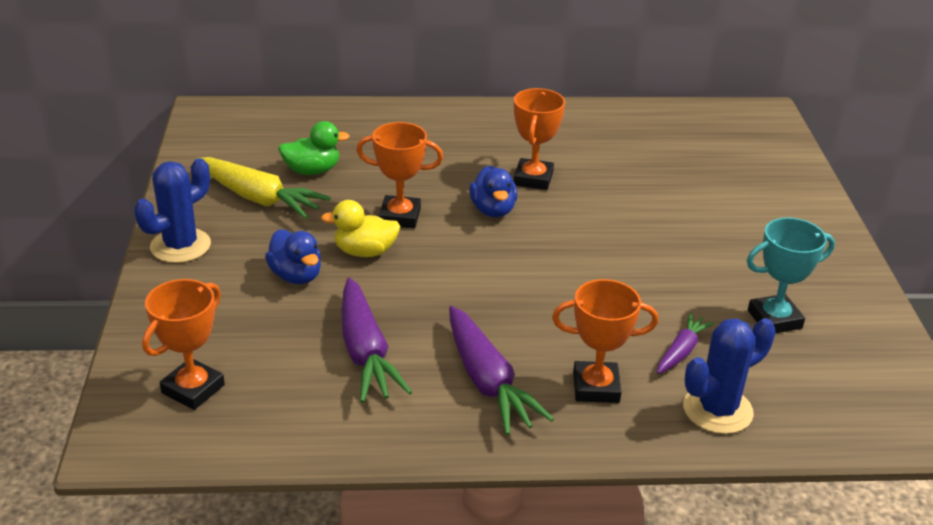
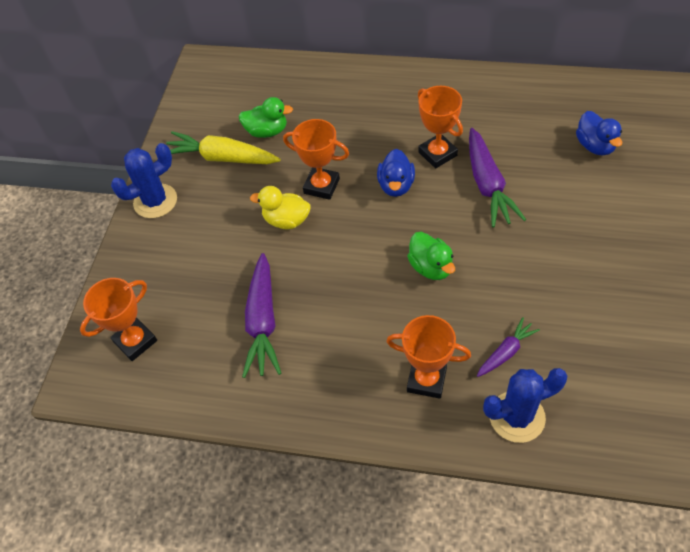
camera: 20 degrees right, 20 degrees up
yellow carrot [196,157,331,219] -> yellow carrot turned 150 degrees clockwise [166,131,281,164]
blue duck [265,229,321,284] -> blue duck moved to [576,111,622,155]
purple carrot [449,306,554,435] -> purple carrot moved to [469,128,526,228]
orange trophy [514,88,565,190] -> orange trophy turned 60 degrees counterclockwise [418,86,463,168]
turquoise trophy [747,218,835,333] -> none
none -> green duck [407,232,455,280]

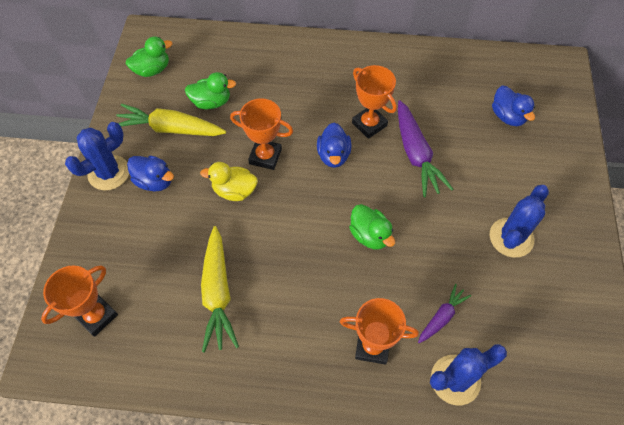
camera: 10 degrees left, 5 degrees up
purple carrot [242,253,281,378] -> yellow carrot [201,226,239,353]
none -> green duck [126,37,172,77]
none -> blue duck [127,155,174,192]
none -> blue cactus [490,185,549,258]

